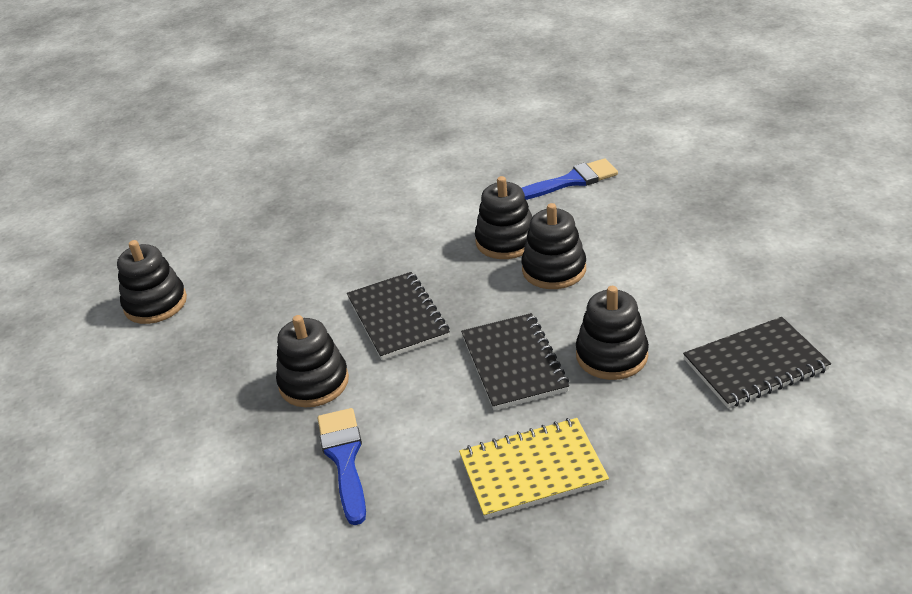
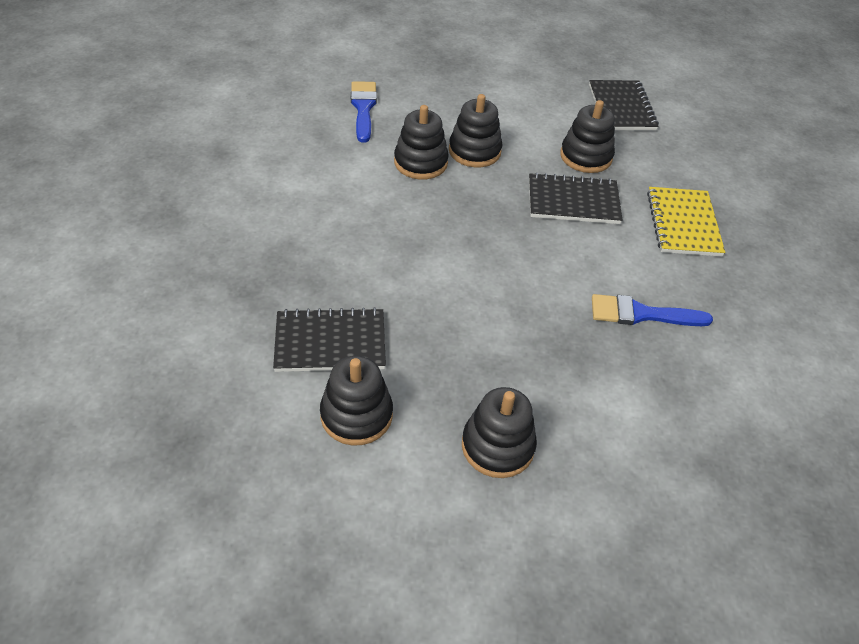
camera: 80 degrees left, 10 degrees up
black stacking toy [276,315,349,407] -> black stacking toy moved to [462,387,537,478]
black notebook [347,272,450,360] -> black notebook moved to [273,307,386,372]

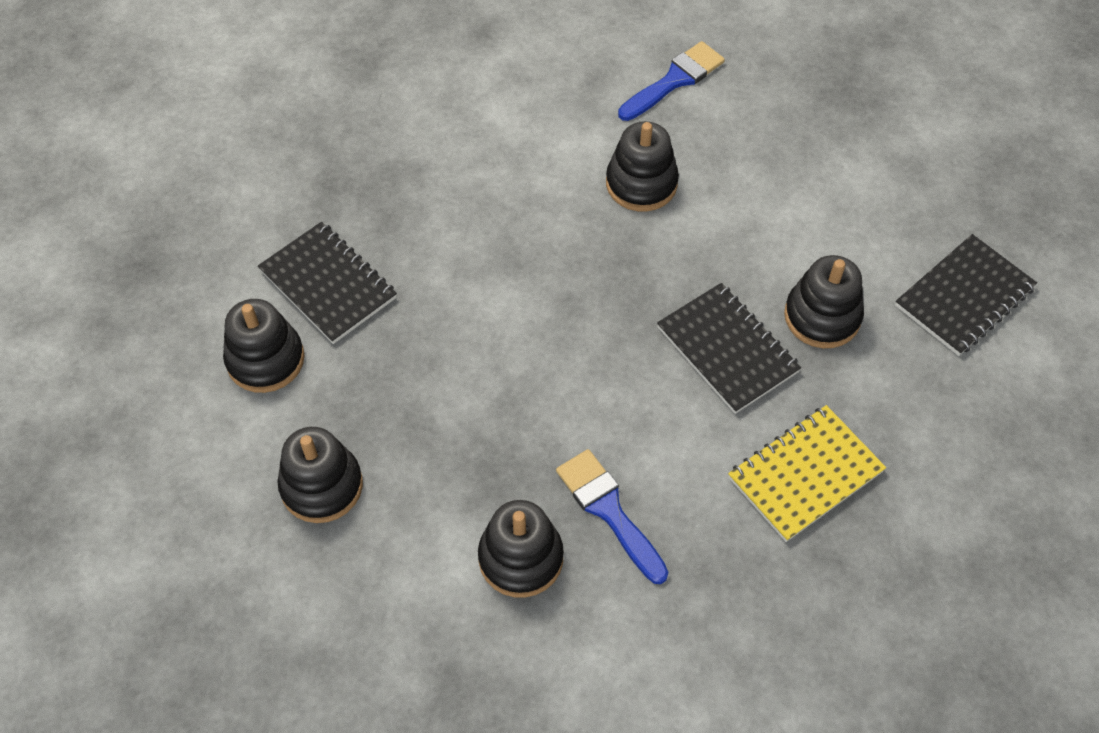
camera: 55 degrees right, 10 degrees up
black stacking toy [449,94,502,167] -> black stacking toy moved to [478,500,564,598]

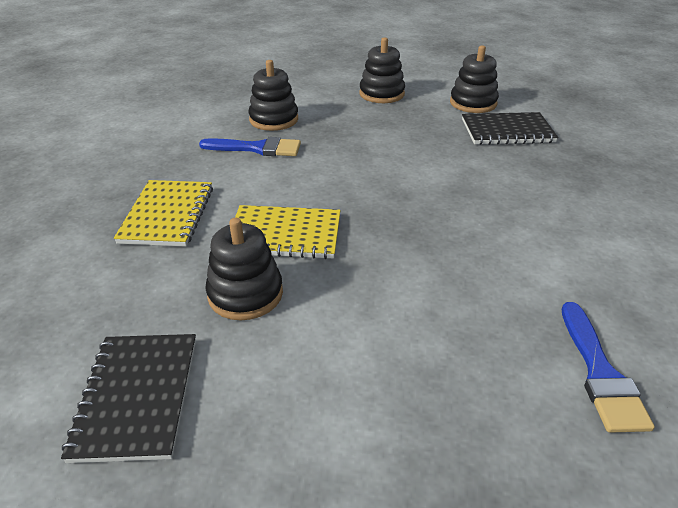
camera: 130 degrees right, 20 degrees down
black stacking toy [606,121,679,212] -> none
black notebook [657,283,801,414] -> yellow notebook [235,205,341,259]

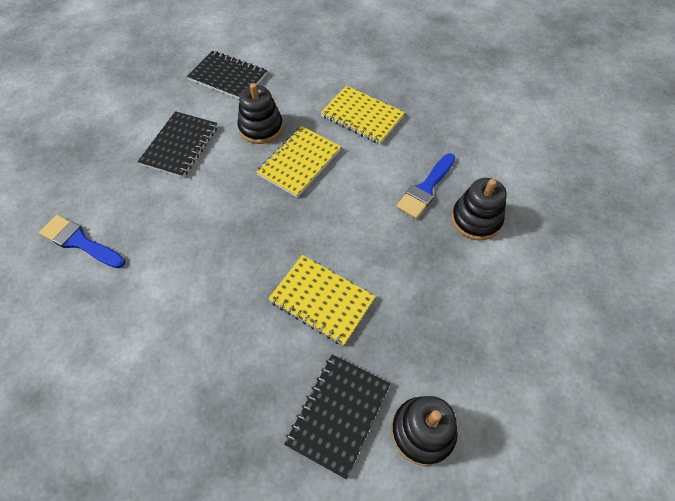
camera: 120 degrees right, 20 degrees up
black stacking toy [359,37,405,103] -> none
none -> black notebook [138,111,218,178]
none -> yellow notebook [268,255,376,346]

